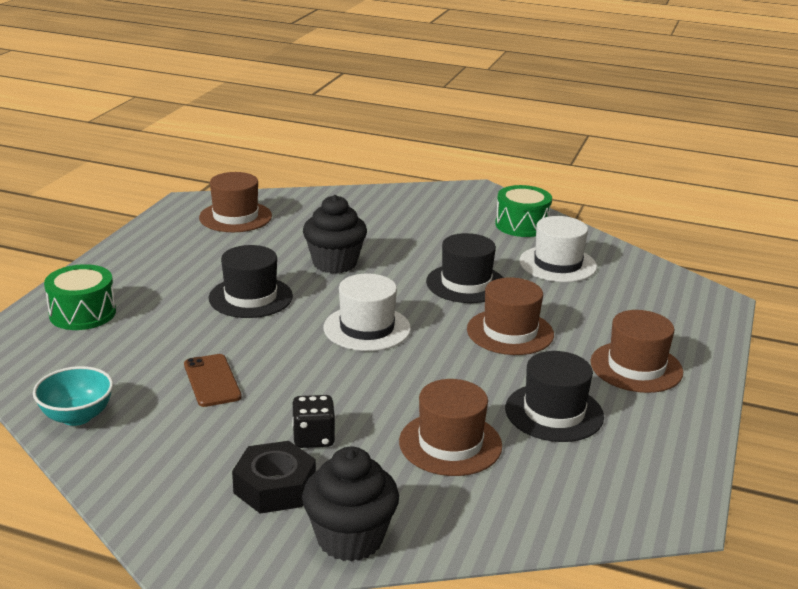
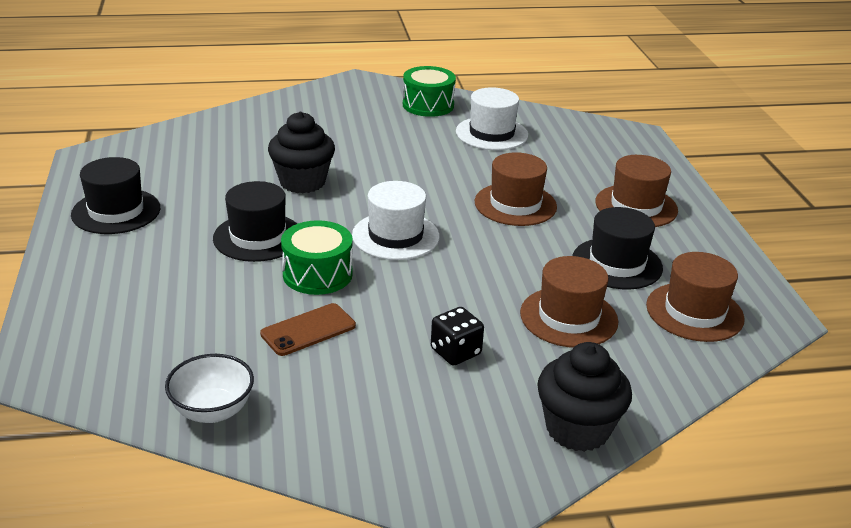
camera: 30 degrees left, 5 degrees up
turquoise bowl [33,366,113,426] -> white bowl [165,354,254,423]
green drum [44,264,116,330] -> green drum moved to [281,220,353,295]
brown phone [184,354,242,407] -> brown phone turned 75 degrees counterclockwise [260,303,356,356]
brown hat [199,172,272,232] -> brown hat moved to [646,252,744,342]
black nut [232,441,316,514] -> none
black hat [426,233,503,303] -> black hat moved to [71,157,160,234]

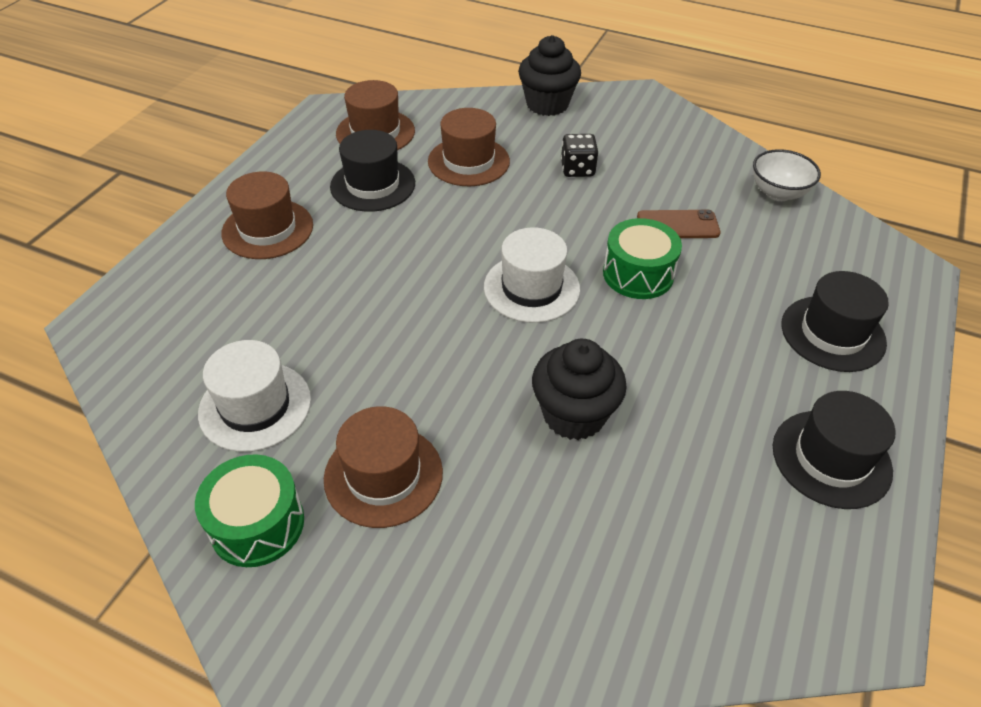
camera: 145 degrees left, 15 degrees up
black hat [213,181,297,262] -> black hat moved to [781,271,889,372]
brown hat [475,152,557,226] -> brown hat moved to [324,406,443,528]

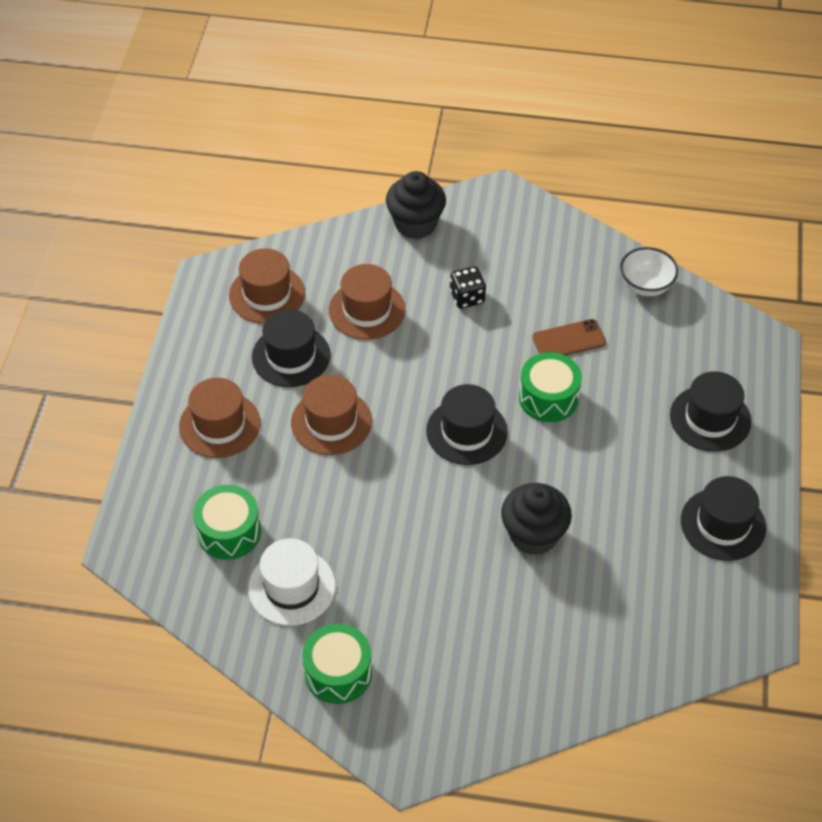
camera: 15 degrees left, 5 degrees up
brown hat [324,406,443,528] -> brown hat moved to [291,375,372,455]
white hat [484,227,580,323] -> black hat [426,384,508,465]
none -> green drum [193,485,261,560]

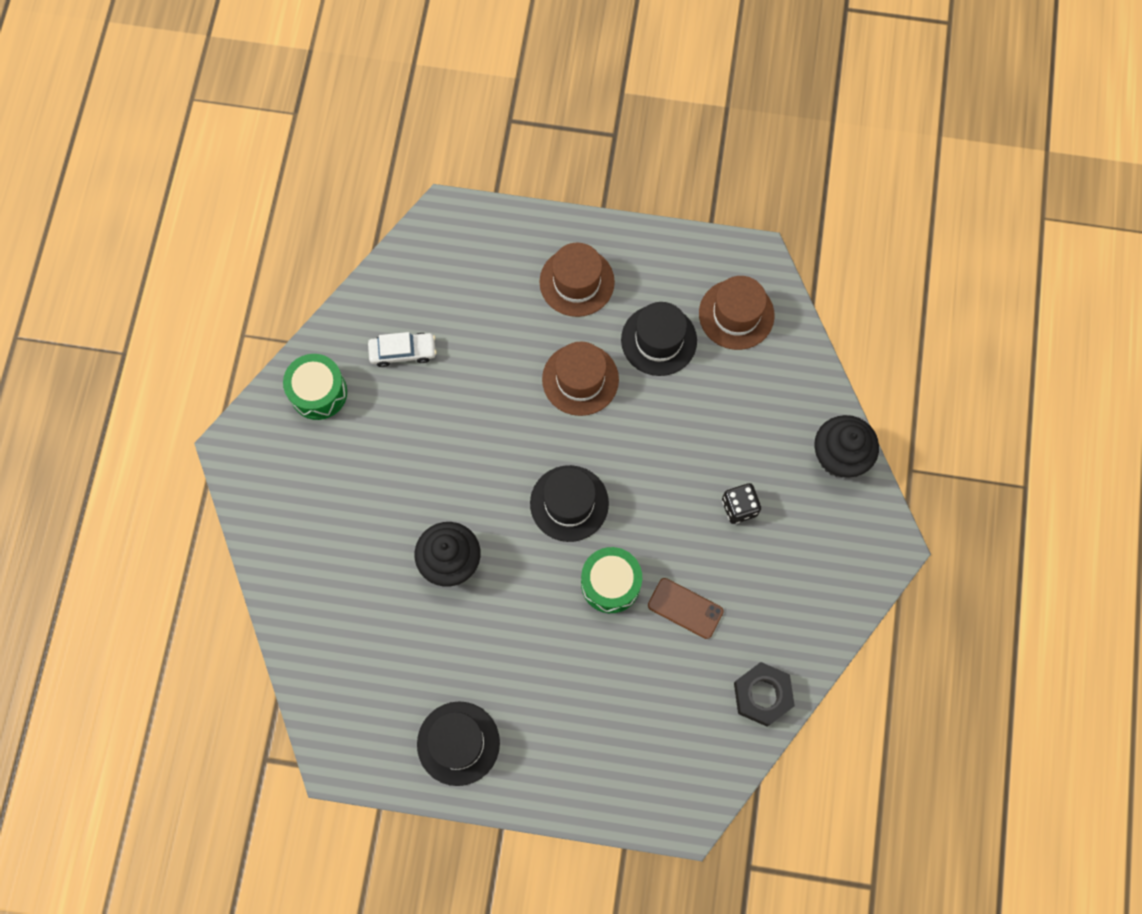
camera: 90 degrees right, 20 degrees up
green drum [193,485,261,560] -> none
white hat [248,538,336,626] -> white car [368,332,437,367]
brown hat [329,264,405,340] -> none
brown phone [532,319,606,356] -> brown phone turned 45 degrees counterclockwise [648,578,724,639]
white bowl [620,247,678,296] -> black nut [734,662,795,726]
black hat [670,371,751,452] -> none

